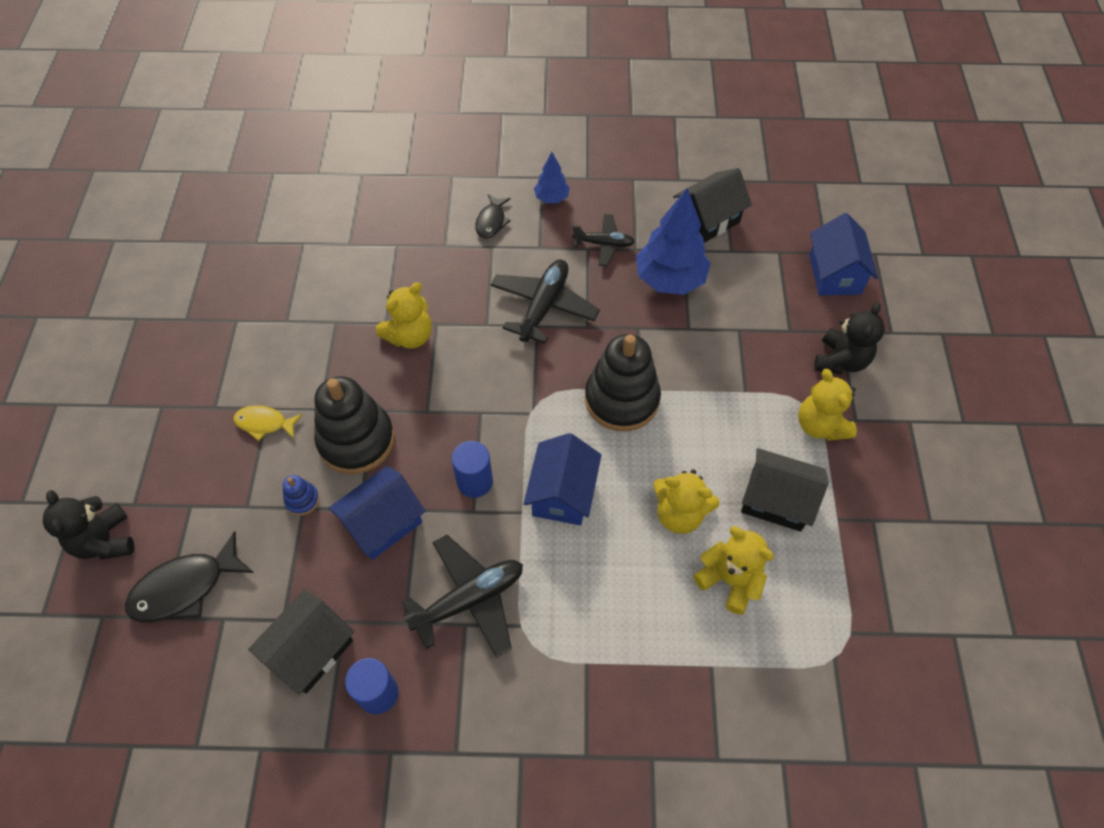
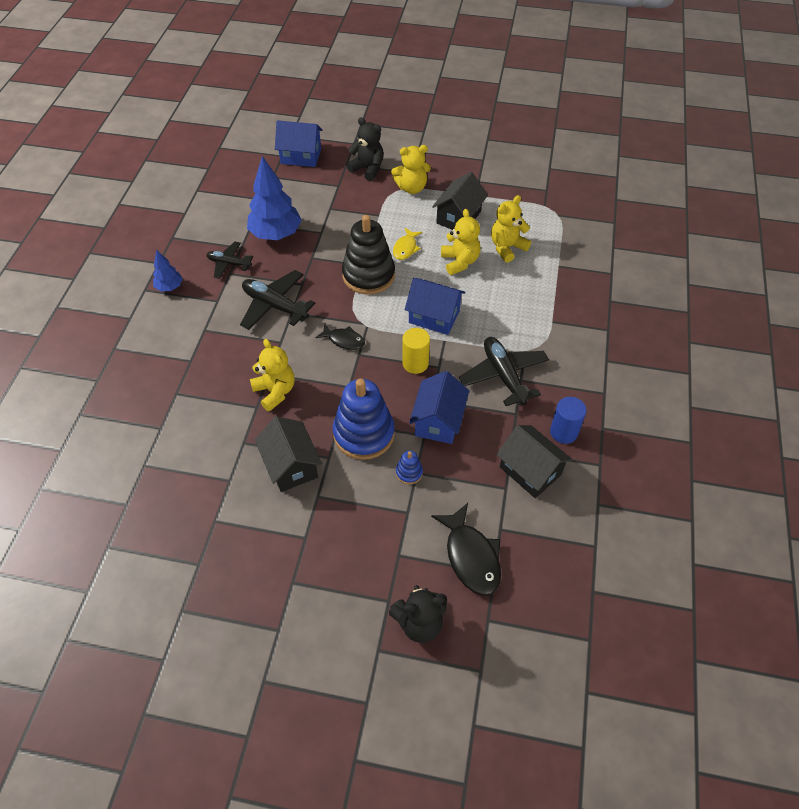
camera: 80 degrees left, 5 degrees down
yellow fish [234,405,302,441] -> yellow fish moved to [393,228,422,260]
black stacking toy [314,376,395,474] -> blue stacking toy [333,378,395,460]
blue house [329,466,426,560] -> blue house turned 45 degrees clockwise [409,371,469,444]
blue cylinder [452,441,493,498] -> yellow cylinder [402,328,430,374]
black fish [475,194,511,239] -> black fish moved to [315,324,365,350]
black plane [572,214,635,266] -> black plane turned 90 degrees counterclockwise [206,242,253,279]
yellow teddy bear [653,469,720,534] -> yellow teddy bear turned 45 degrees counterclockwise [441,209,481,275]
black house [673,168,752,243] -> black house moved to [255,416,322,492]

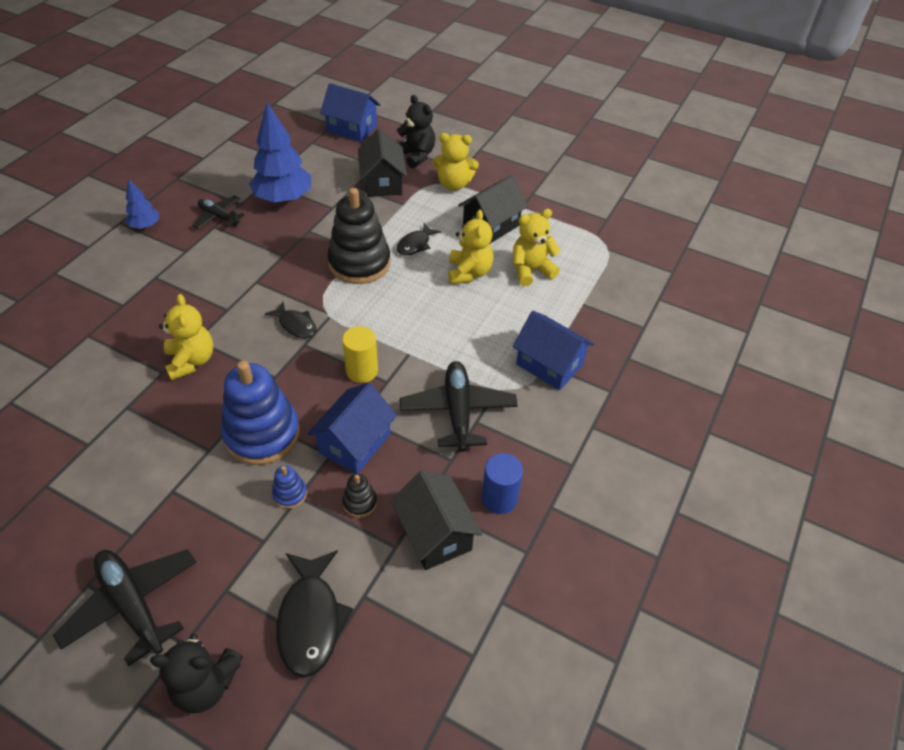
camera: 15 degrees right, 5 degrees down
black plane [240,270,315,330] -> black plane moved to [53,549,196,666]
black house [255,416,322,492] -> black house moved to [358,129,407,197]
yellow fish [393,228,422,260] -> black fish [397,223,441,255]
blue house [405,278,465,335] -> blue house moved to [513,311,594,390]
none -> black stacking toy [342,474,377,517]

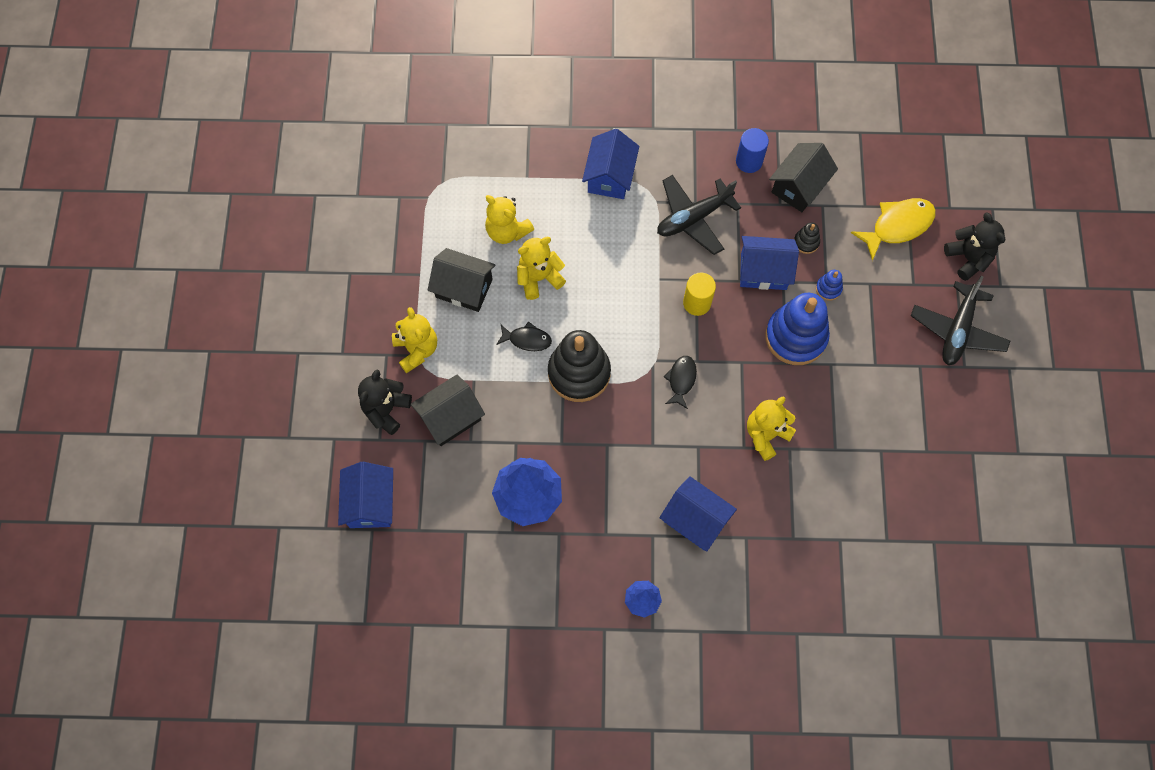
camera: 115 degrees left, 20 degrees up
black plane [193,195,245,229] -> none
black fish [276,550,353,677] -> yellow fish [851,198,936,261]
none -> blue house [660,476,737,552]

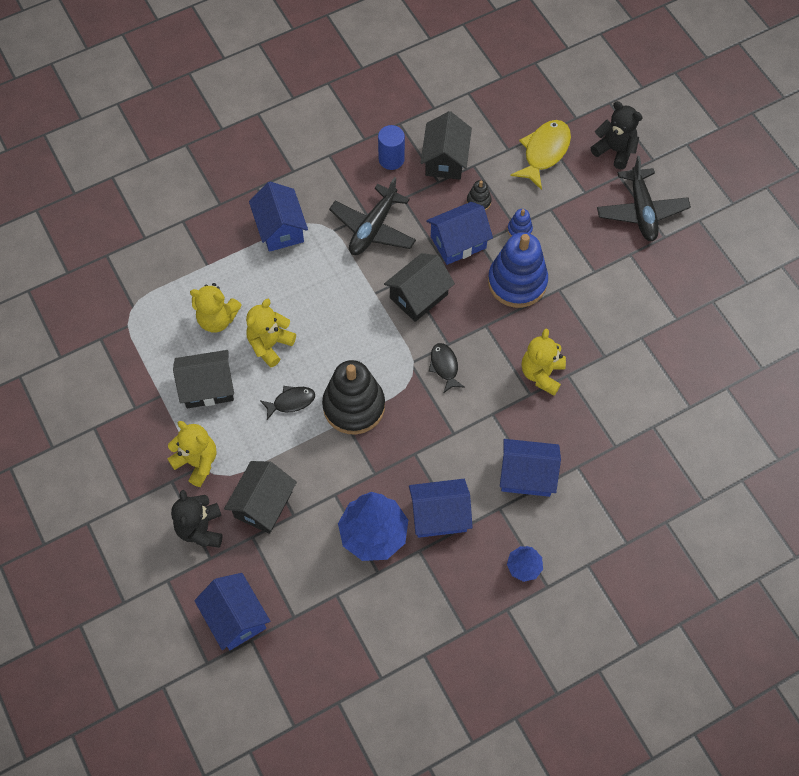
camera: 30 degrees left, 5 degrees down
yellow cylinder [683,273,716,316] -> black house [384,253,455,322]
none -> blue house [409,479,473,538]

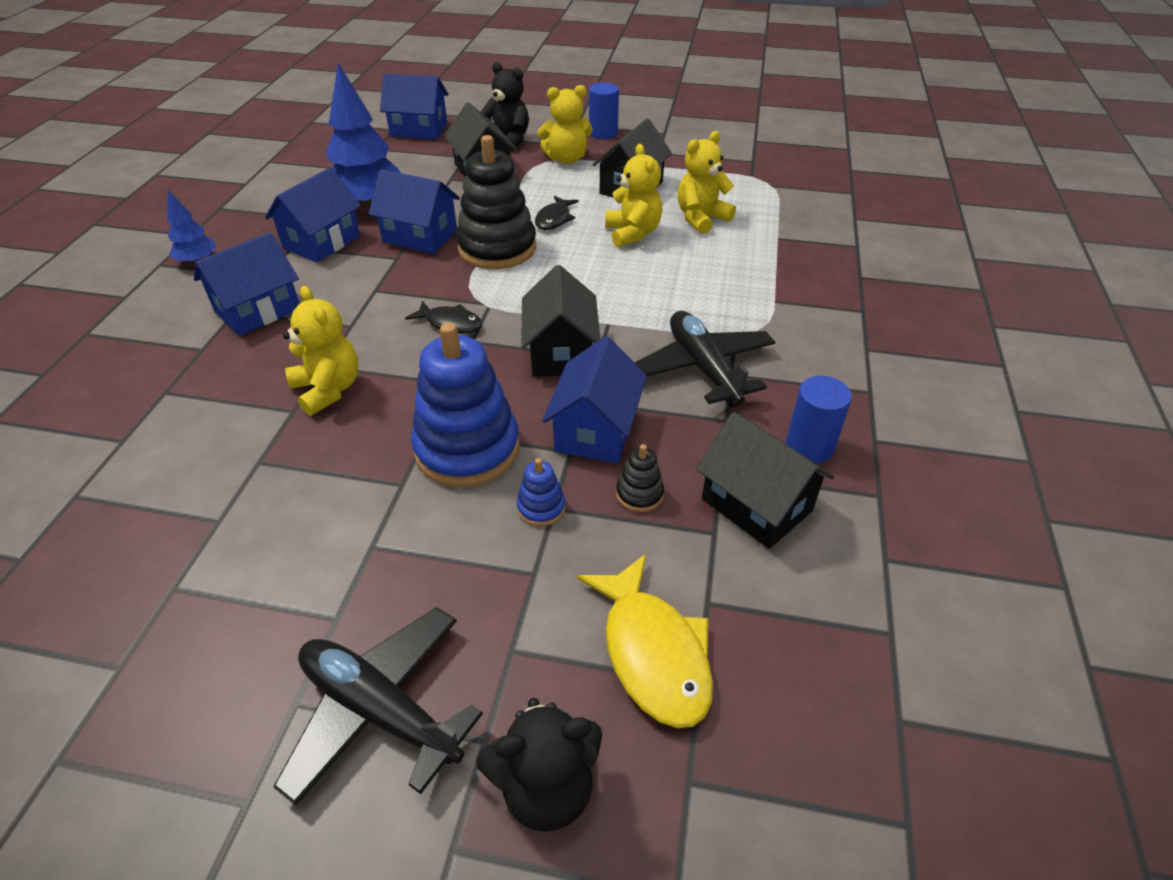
camera: 130 degrees right, 20 degrees down
blue house [249,182,308,252] -> blue house moved to [369,169,460,254]
none -> blue cylinder [589,83,619,139]

